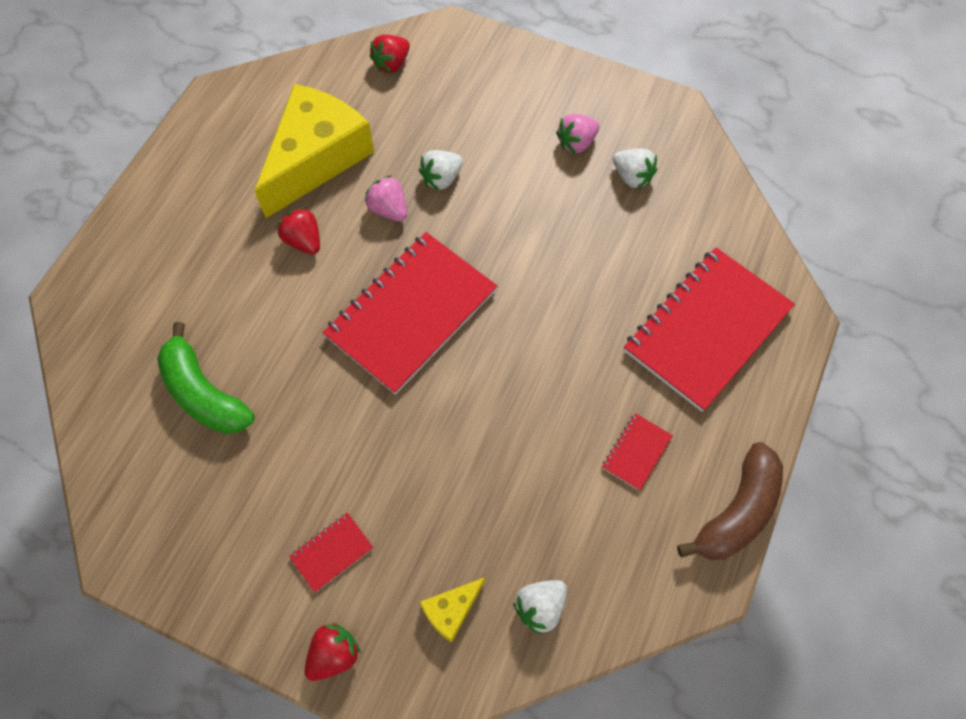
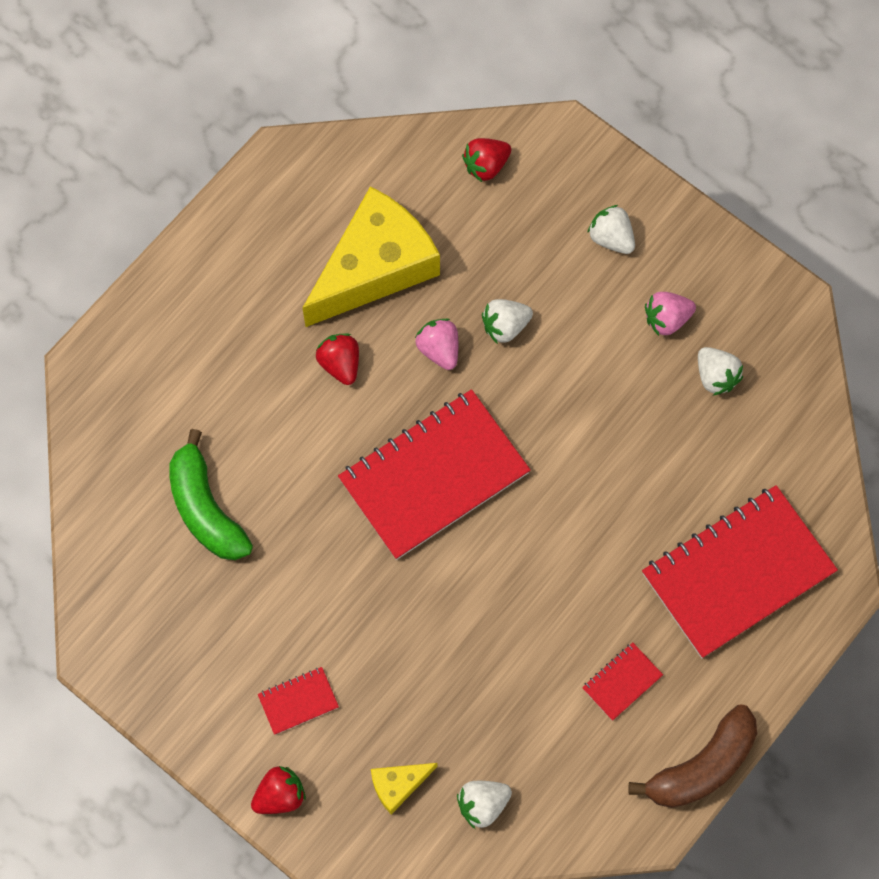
camera: 15 degrees right, 5 degrees up
none -> white strawberry [587,205,635,254]

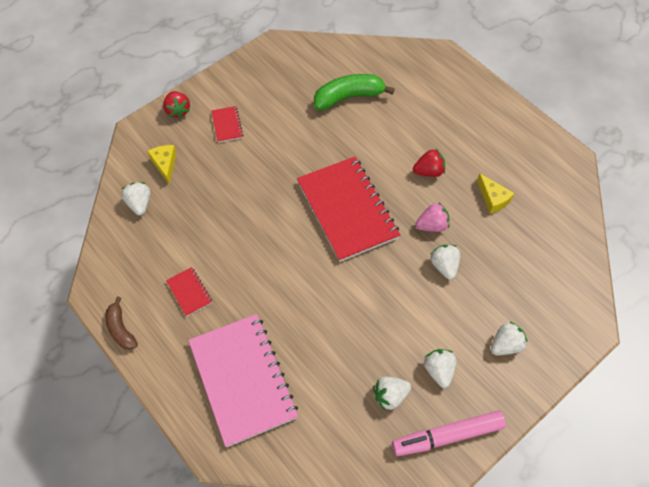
camera: 100 degrees right, 10 degrees down
yellow cheese [303,186,440,327] -> yellow cheese [477,173,514,214], size x0.42
red strawberry [462,138,511,182] -> none
brown banana [628,705,757,808] -> brown banana [105,296,138,350], size x0.60
red notebook [642,485,838,658] -> pink notebook [188,314,298,447]
pink strawberry [645,292,696,336] -> white strawberry [424,349,456,388]
none -> pink marker [392,410,506,456]

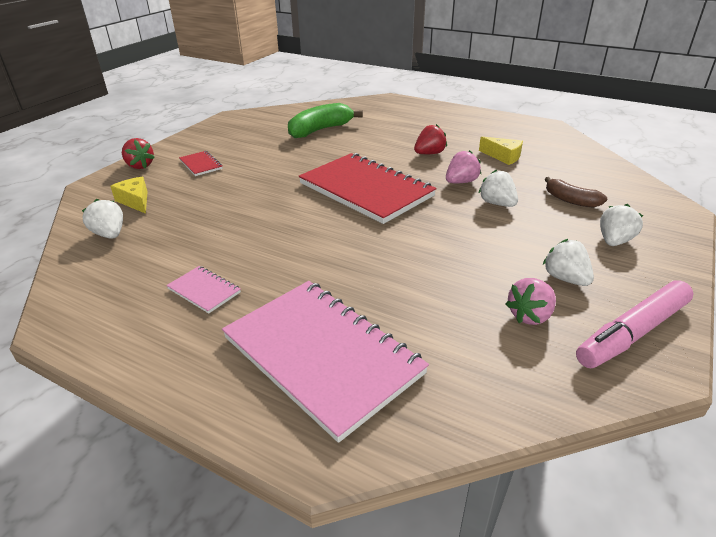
camera: 20 degrees left, 25 degrees down
brown banana [105,296,138,350] -> brown banana moved to [545,177,607,208]
red notebook [166,267,212,317] -> pink notebook [166,266,241,314]
white strawberry [373,376,411,410] -> pink strawberry [506,278,556,325]

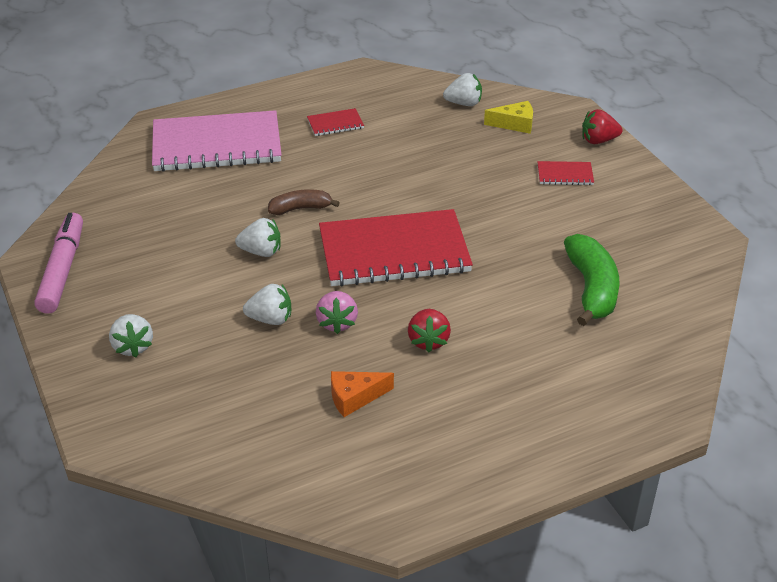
camera: 125 degrees right, 5 degrees up
pink notebook [166,266,241,314] -> red notebook [307,108,364,136]
yellow cheese [479,136,523,165] -> orange cheese [331,371,394,417]
pink strawberry [506,278,556,325] -> none
white strawberry [543,239,594,286] -> white strawberry moved to [235,218,281,257]
brown banana [545,177,607,208] -> brown banana moved to [268,189,340,215]

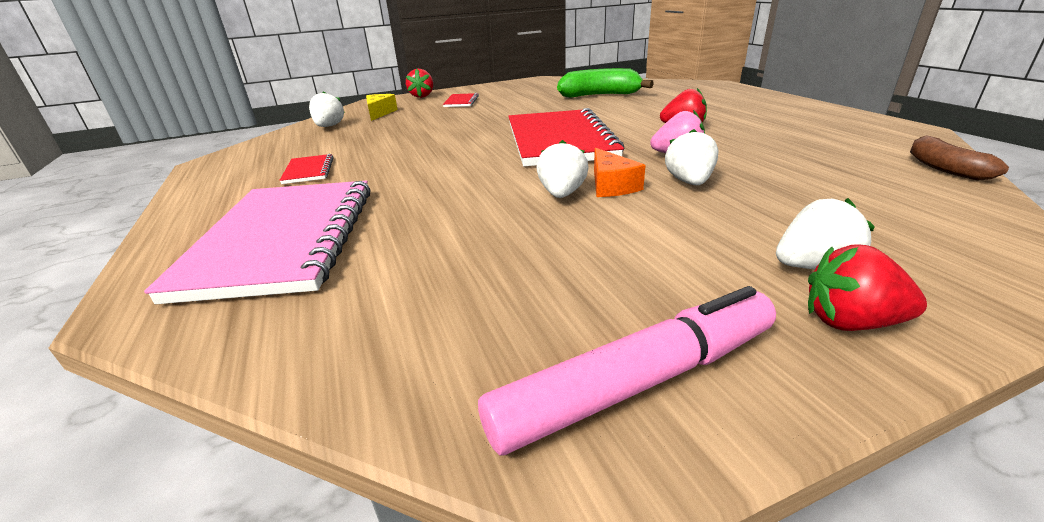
camera: 85 degrees left, 10 degrees down
pink marker [34,213,83,314] -> pink marker turned 150 degrees clockwise [478,286,776,455]
brown banana [268,189,340,215] -> brown banana moved to [910,135,1009,181]
orange cheese [331,371,394,417] -> orange cheese moved to [594,148,646,197]
none -> red strawberry [808,244,927,331]

